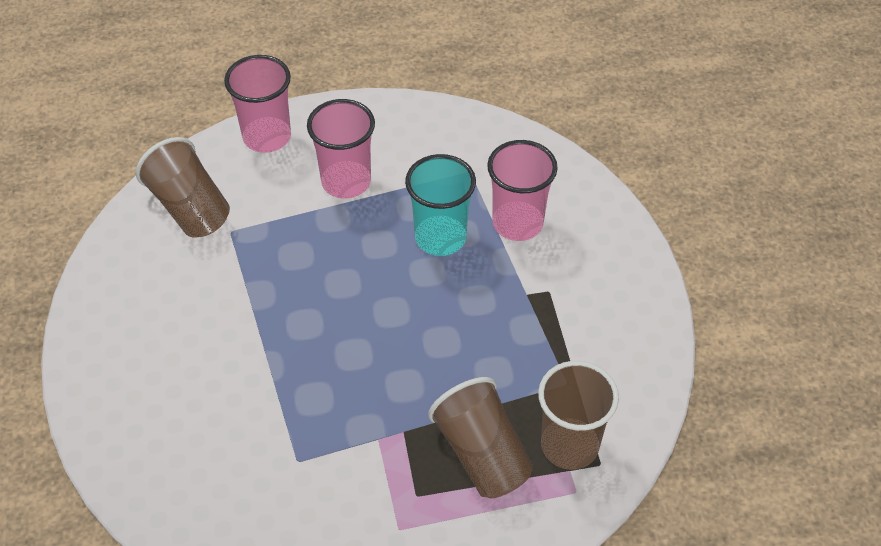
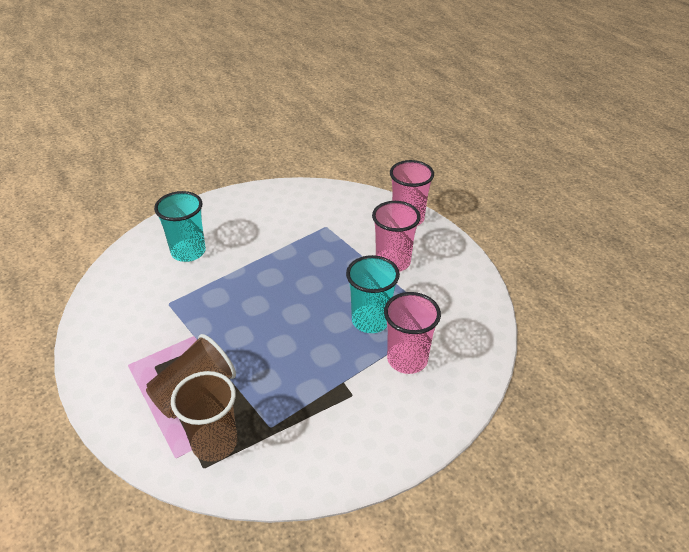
camera: 70 degrees right, 10 degrees down
brown cup [136,137,230,237] -> none
none -> turquoise cup [154,191,206,262]

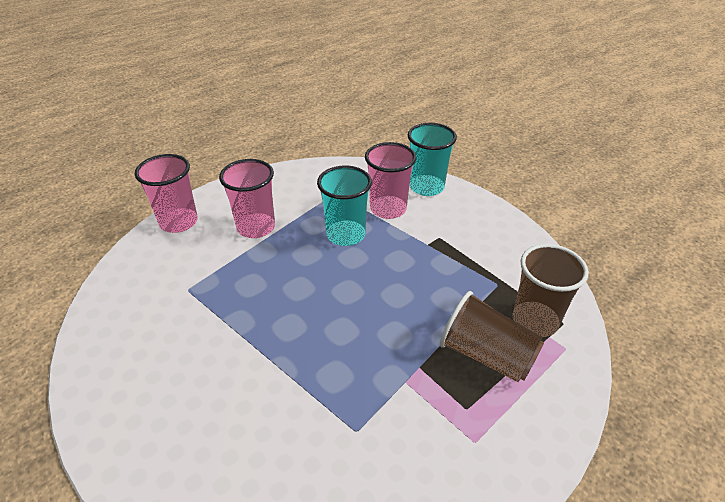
camera: 100 degrees left, 0 degrees up
turquoise cup [154,191,206,262] -> turquoise cup moved to [408,123,457,196]

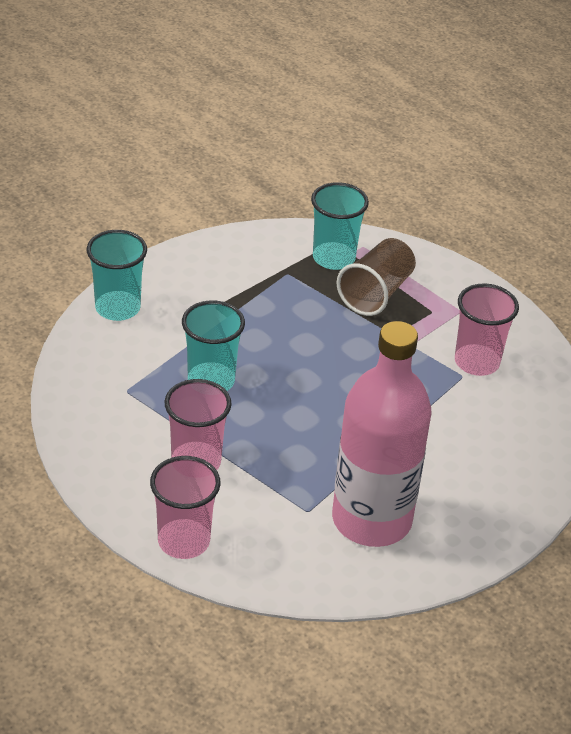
camera: 95 degrees left, 0 degrees up
pink cup [365,142,416,219] -> pink cup moved to [455,284,519,376]
brown cup [513,244,589,337] -> turquoise cup [311,182,369,270]
none -> pink bottle [332,321,432,547]

